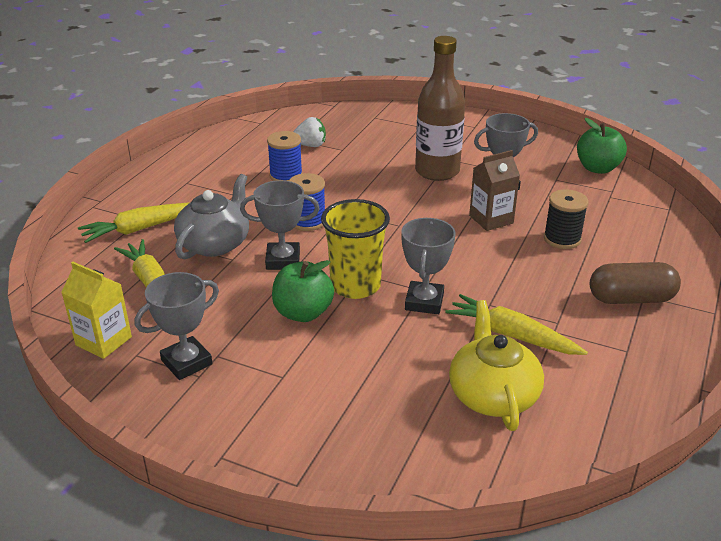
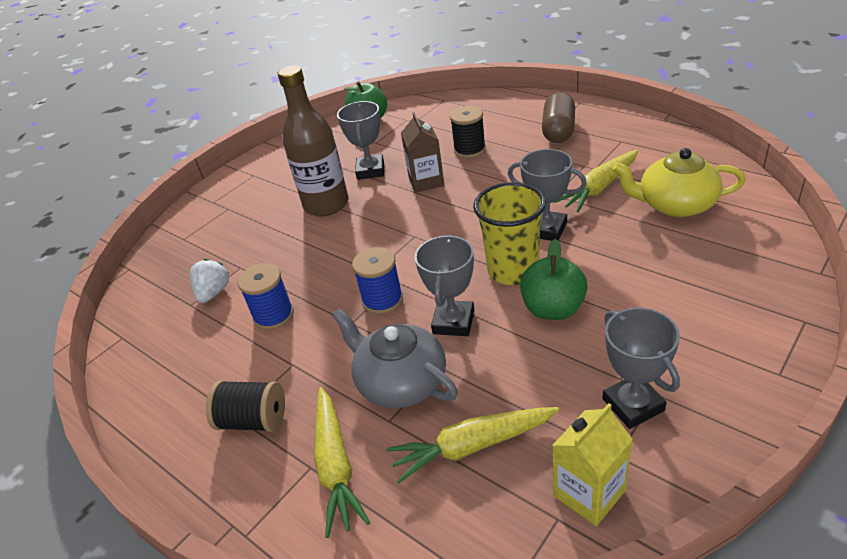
camera: 70 degrees left, 5 degrees up
none -> black spool [206,380,285,432]

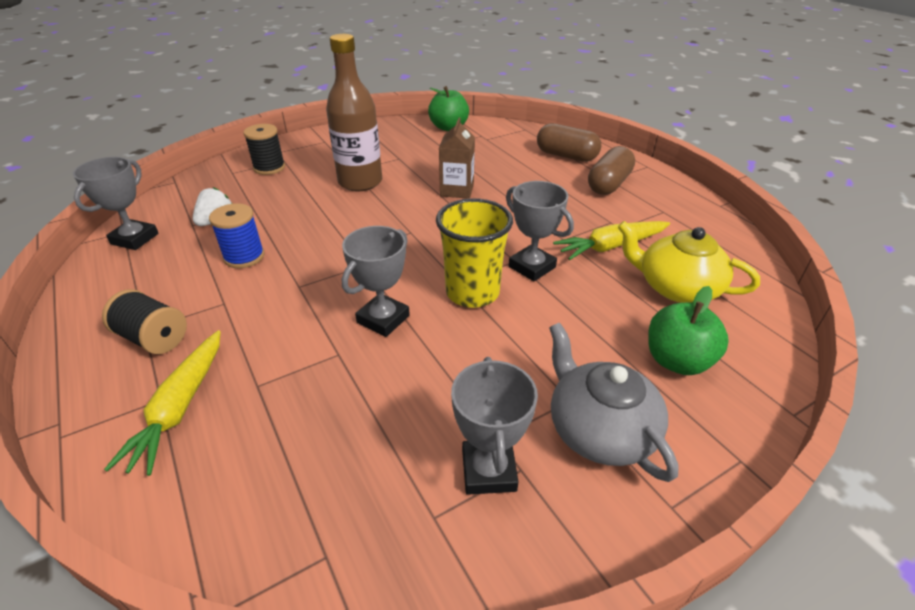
camera: 15 degrees right, 0 degrees up
grey teapot [332,308,458,408] -> grey teapot moved to [549,323,679,482]
grey trophy [337,101,384,180] -> grey trophy moved to [73,157,159,250]
blue spool [352,247,403,314] -> none
yellow carrot [387,407,559,483] -> none
black spool [450,106,486,158] -> black spool moved to [243,124,285,175]
green apple [520,239,588,320] -> green apple moved to [648,286,729,375]
yellow carton [552,403,633,526] -> none
none -> brown capsule [537,123,601,162]

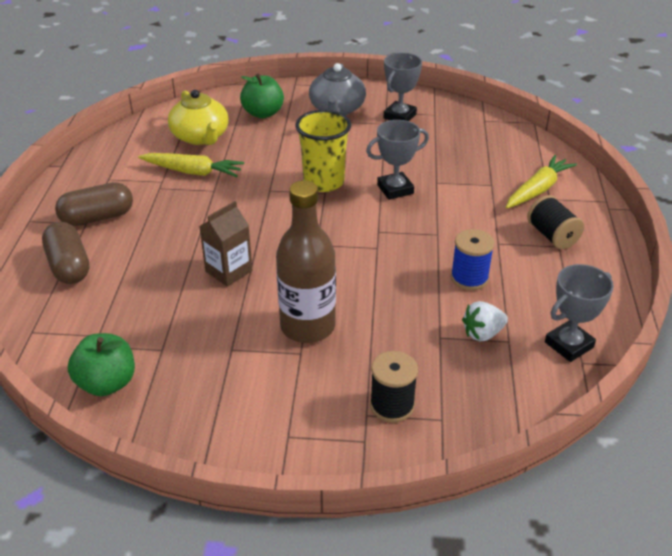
camera: 145 degrees left, 0 degrees up
grey trophy [506,181,574,281] -> none

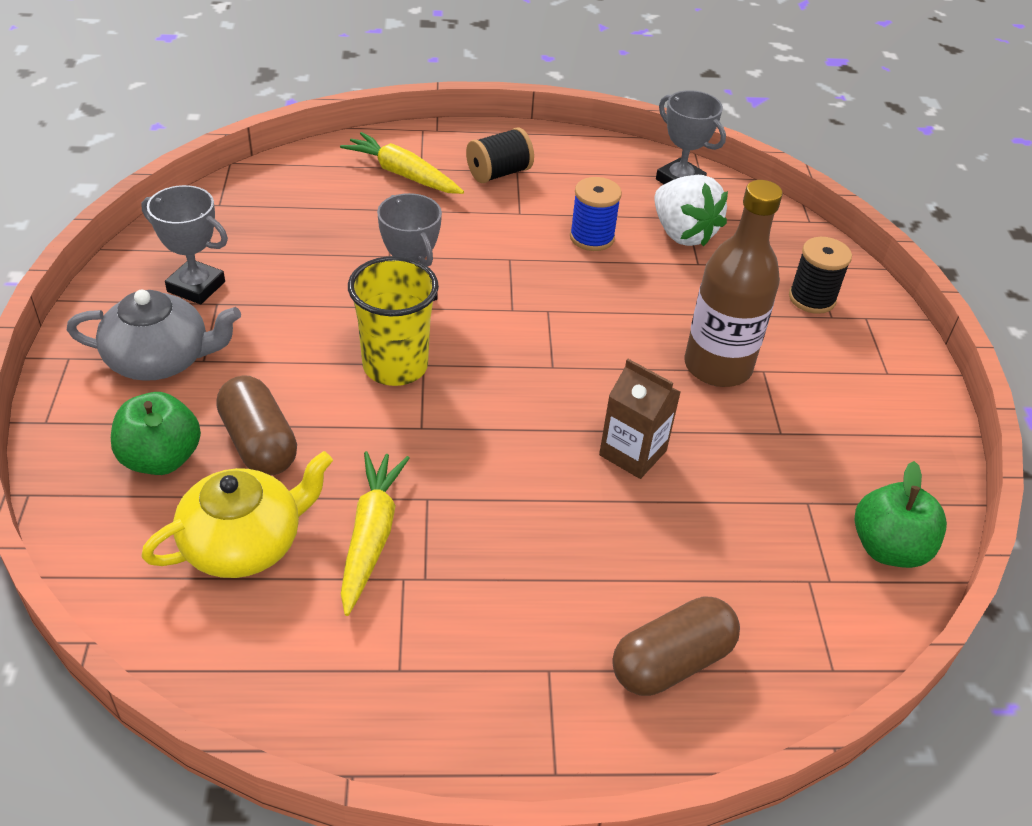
camera: 100 degrees left, 5 degrees up
brown capsule [55,182,133,226] -> brown capsule moved to [216,375,297,475]
white strawberry [462,301,508,341] -> white strawberry [654,175,728,247], size x1.61

